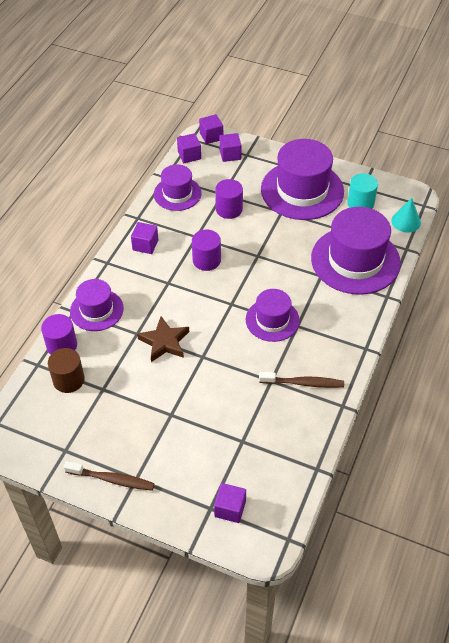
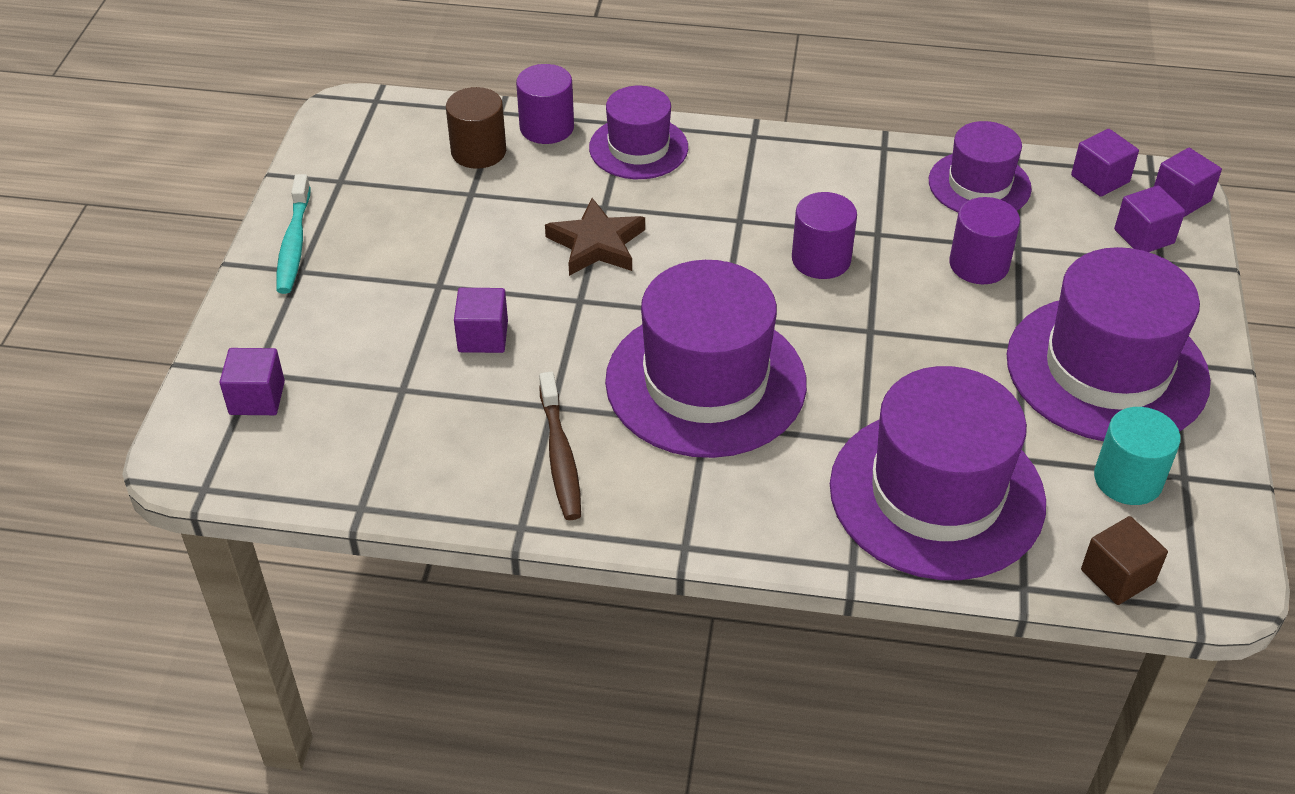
camera: 75 degrees right, 5 degrees down
brown toothbrush [64,461,155,491] -> turquoise toothbrush [276,174,311,294]
purple cube [131,222,158,254] -> purple cube moved to [454,288,508,353]
purple hat [246,289,300,342] -> purple hat [605,260,807,458], size x1.74
turquoise cone [391,198,421,233] -> brown cube [1081,516,1168,605]

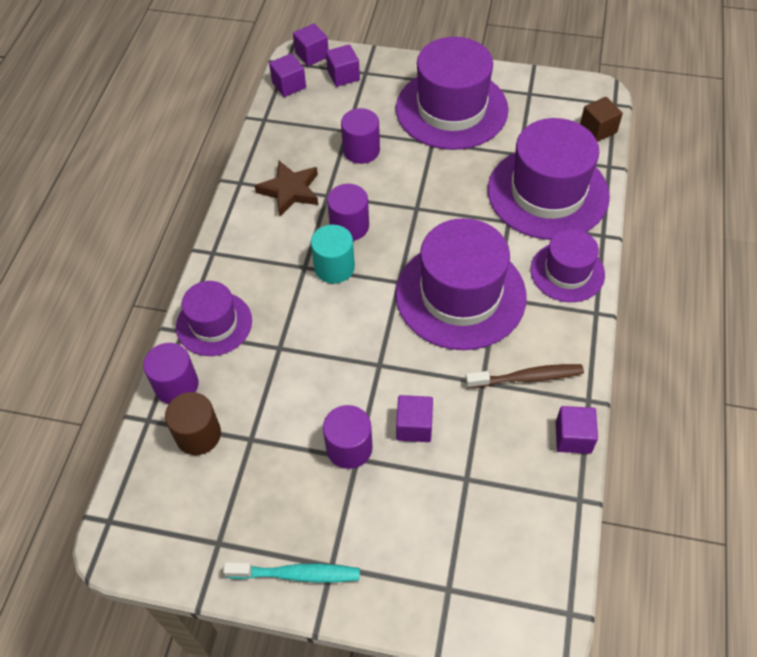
camera: 85 degrees left, 10 degrees up
purple cube [219,348,285,415] -> purple cube moved to [556,406,598,454]
brown star [545,198,645,276] -> brown star moved to [255,161,318,217]
purple hat [929,121,1032,212] -> purple hat moved to [530,229,605,302]
turquoise cylinder [1094,407,1181,505] -> turquoise cylinder moved to [311,225,355,283]
none -> purple cylinder [323,405,373,469]

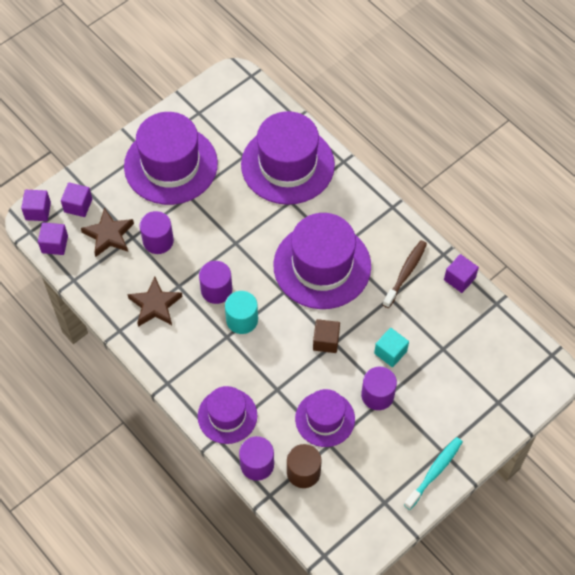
camera: 55 degrees left, 5 degrees up
purple cube [396,395,433,442] -> turquoise cube [374,328,409,367]
purple hat [530,229,605,302] -> purple hat moved to [295,389,355,447]
brown cube [580,97,623,142] -> brown cube moved to [313,319,340,353]
none -> brown star [81,208,134,257]

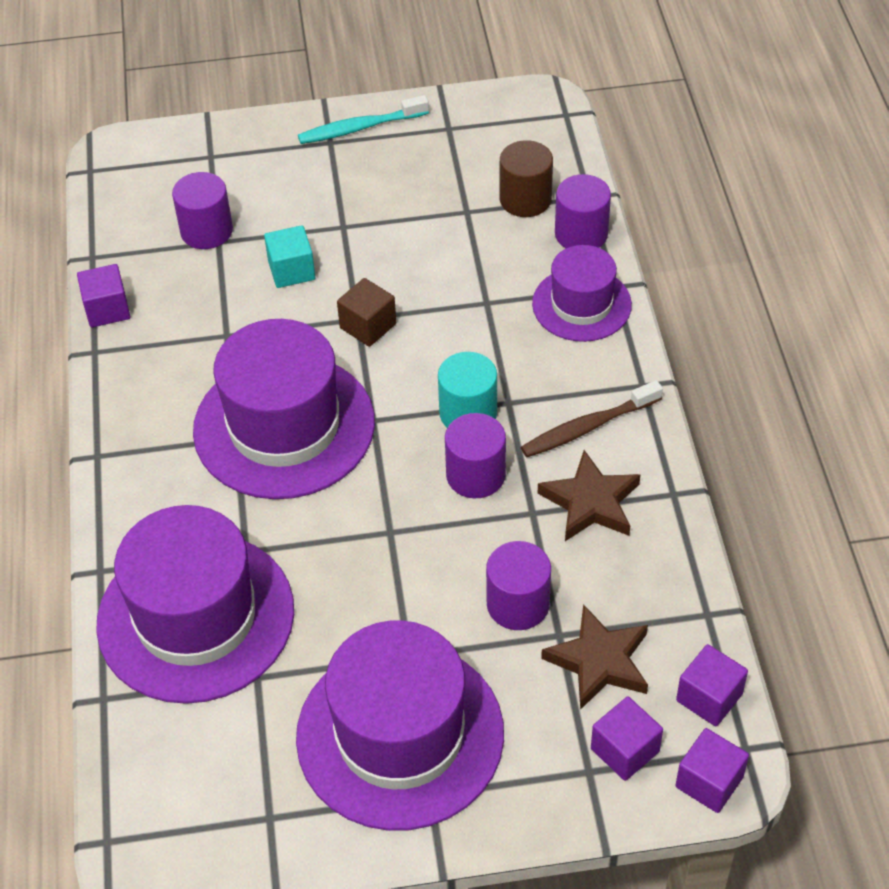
camera: 145 degrees left, 10 degrees down
purple hat [295,389,355,447] -> none
purple cylinder [361,367,397,410] -> purple cylinder moved to [172,172,233,249]
brown toothbrush [382,240,427,308] -> brown toothbrush moved to [521,380,663,457]

